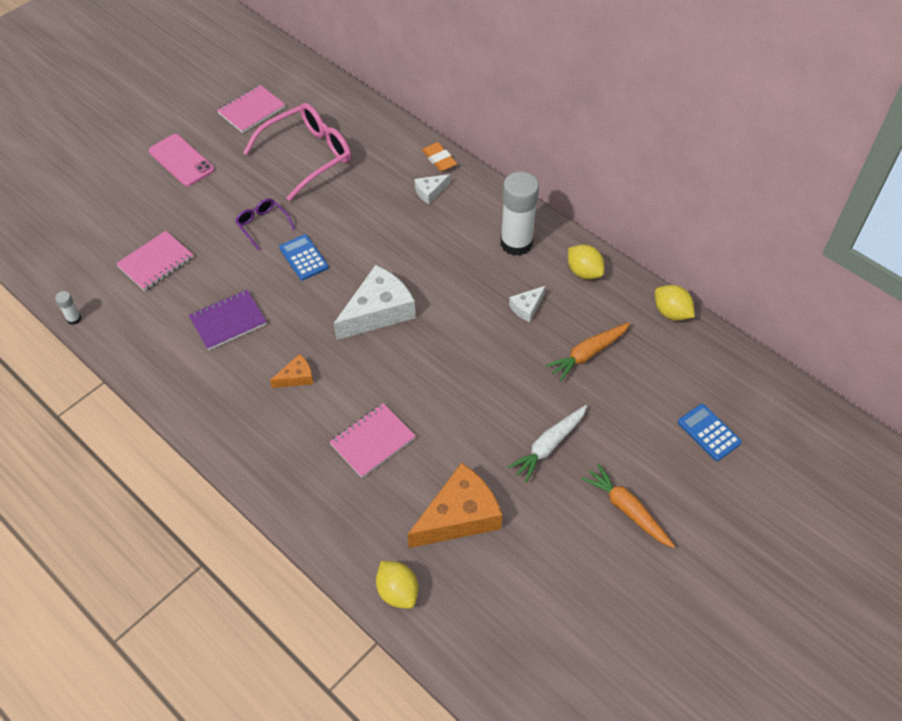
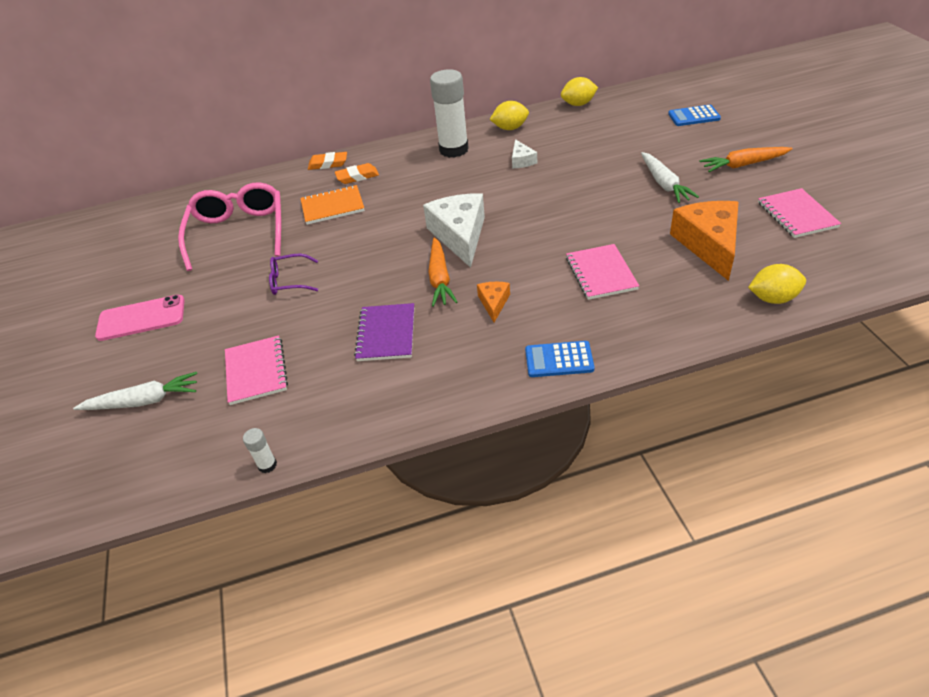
camera: 55 degrees left, 10 degrees down
pink notebook [217,85,285,133] -> pink notebook moved to [758,188,841,238]
blue calculator [279,234,329,280] -> blue calculator moved to [525,341,594,377]
white cheese [414,174,450,204] -> orange eraser [335,163,379,184]
orange carrot [545,322,630,382] -> orange carrot moved to [428,237,457,307]
none -> white carrot [73,372,197,410]
none -> orange notebook [300,185,365,225]

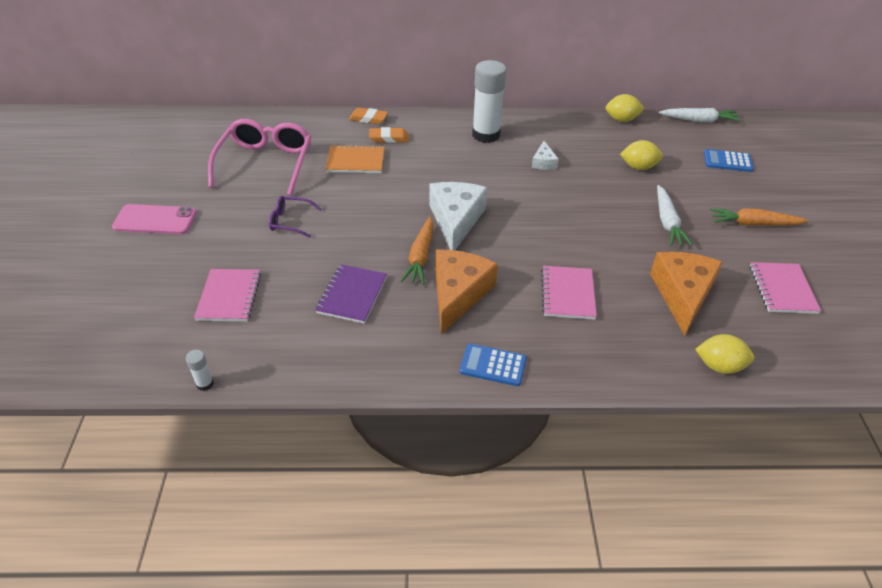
camera: 10 degrees right, 0 degrees up
white carrot [73,372,197,410] -> white carrot moved to [659,108,741,123]
orange cheese [477,282,510,322] -> orange cheese [435,250,498,334], size x2.07
yellow lemon [489,101,529,130] -> yellow lemon moved to [620,140,663,170]

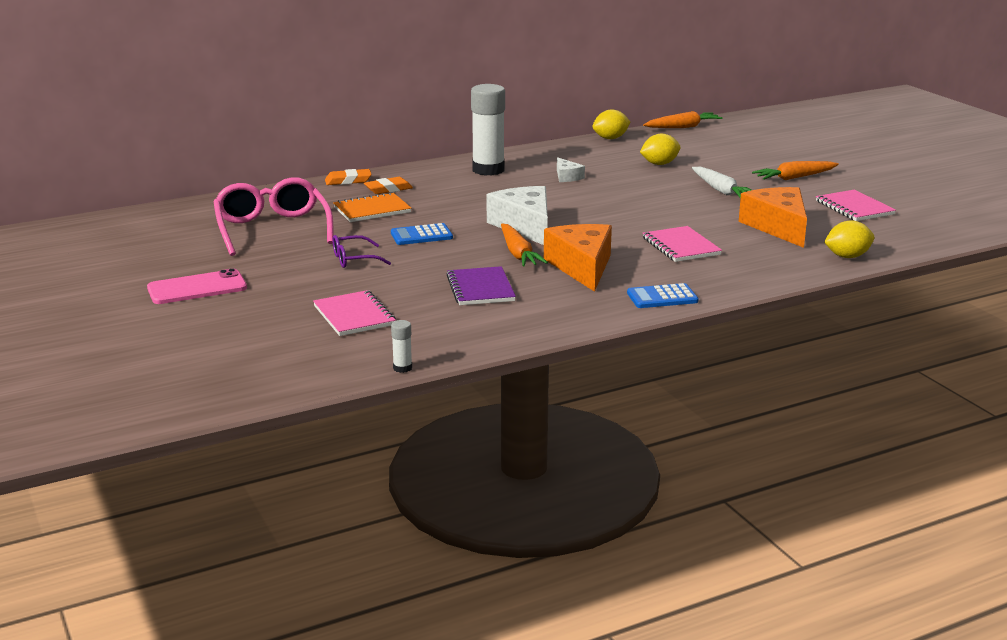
camera: 25 degrees left, 20 degrees down
white carrot [659,108,741,123] -> orange carrot [643,111,723,128]
blue calculator [704,149,754,172] -> blue calculator moved to [391,223,453,245]

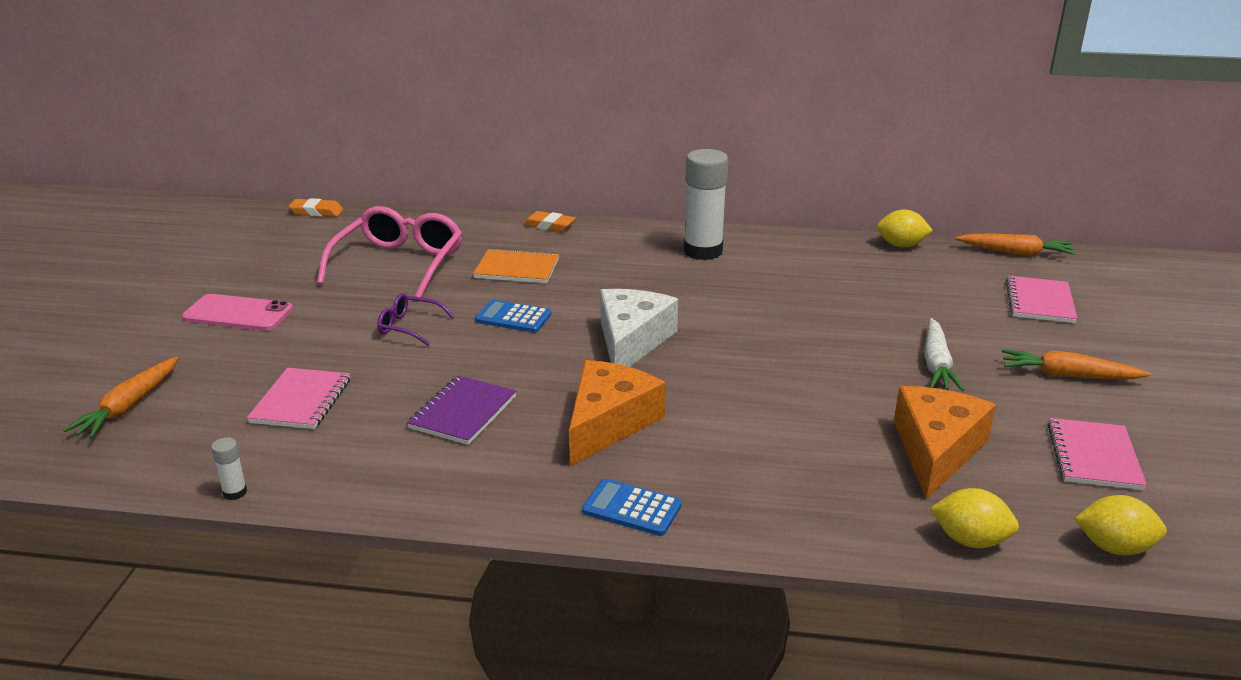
camera: 35 degrees right, 5 degrees up
orange eraser [364,177,413,194] -> orange eraser moved to [288,198,343,217]
orange carrot [501,224,548,267] -> orange carrot moved to [63,357,178,438]
white cheese [557,157,585,182] -> none
yellow lemon [640,133,680,165] -> yellow lemon moved to [1074,495,1167,555]
pink notebook [643,226,722,262] -> pink notebook moved to [1006,276,1078,323]

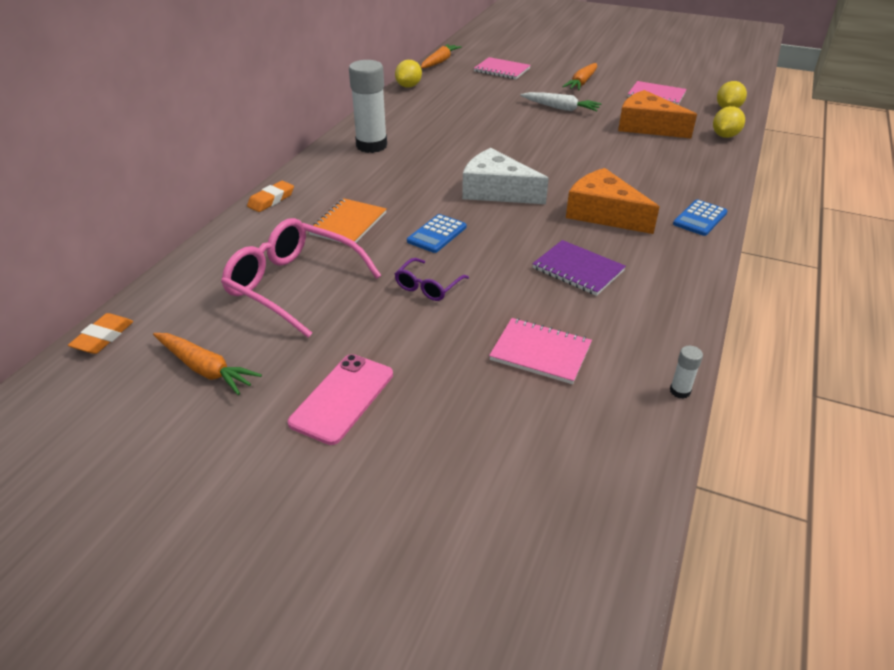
camera: 75 degrees left, 10 degrees up
orange carrot [63,357,178,438] -> orange carrot moved to [153,333,262,395]

